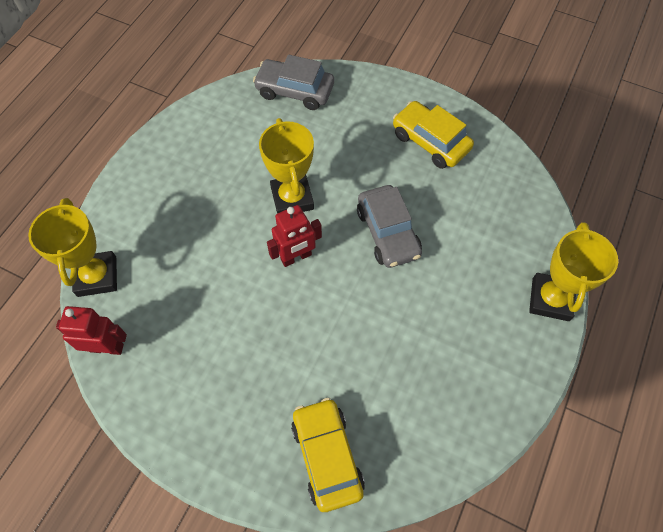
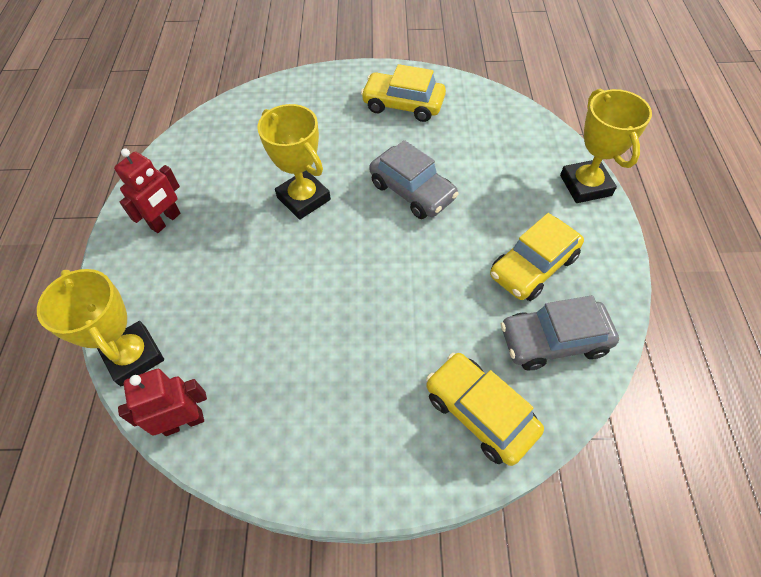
camera: 25 degrees left, 5 degrees down
grey car [253,54,334,110] -> grey car moved to [501,295,619,370]
red robot [267,205,322,267] -> red robot moved to [114,149,181,233]
none -> yellow car [490,213,584,301]

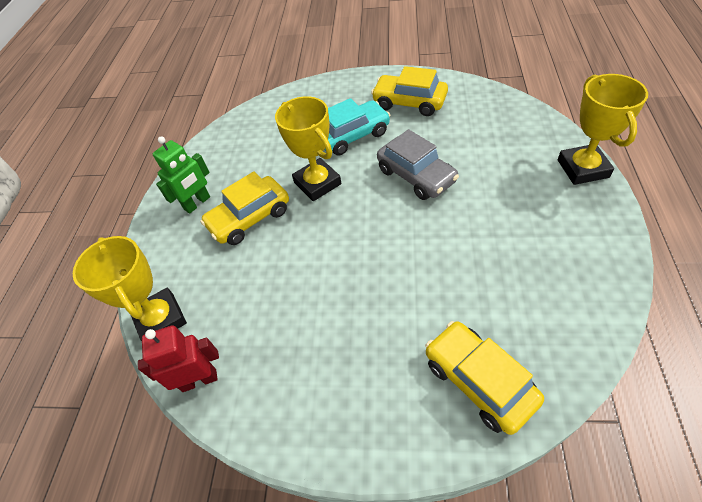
camera: 10 degrees right, 5 degrees down
red robot [114,149,181,233] -> green robot [153,136,210,214]
yellow car [490,213,584,301] -> yellow car moved to [200,171,289,245]
grey car [501,295,619,370] -> none
none -> turquoise car [324,98,390,156]

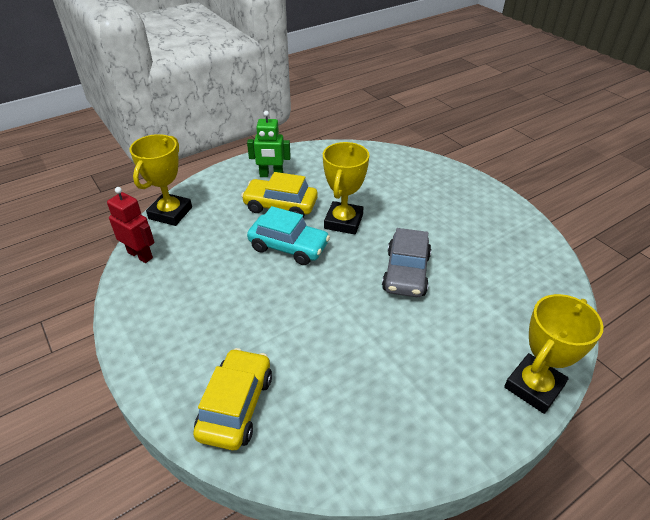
camera: 45 degrees right, 10 degrees down
turquoise car [324,98,390,156] -> turquoise car moved to [247,206,330,265]
yellow car [371,66,448,116] -> none

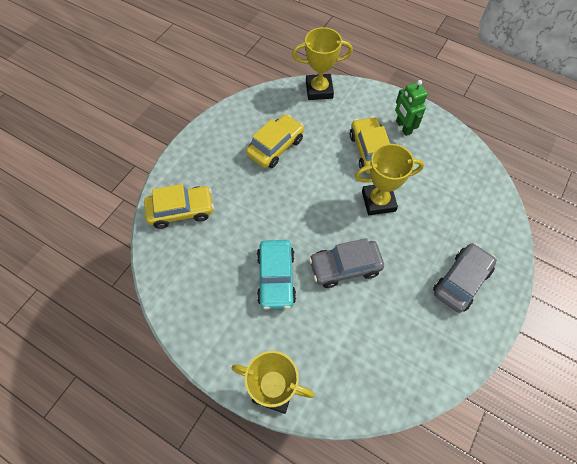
camera: 65 degrees right, 20 degrees up
red robot [107,187,155,263] -> none
turquoise car [247,206,330,265] -> turquoise car moved to [257,240,296,310]
none -> yellow car [246,114,304,168]
none -> grey car [433,243,497,313]

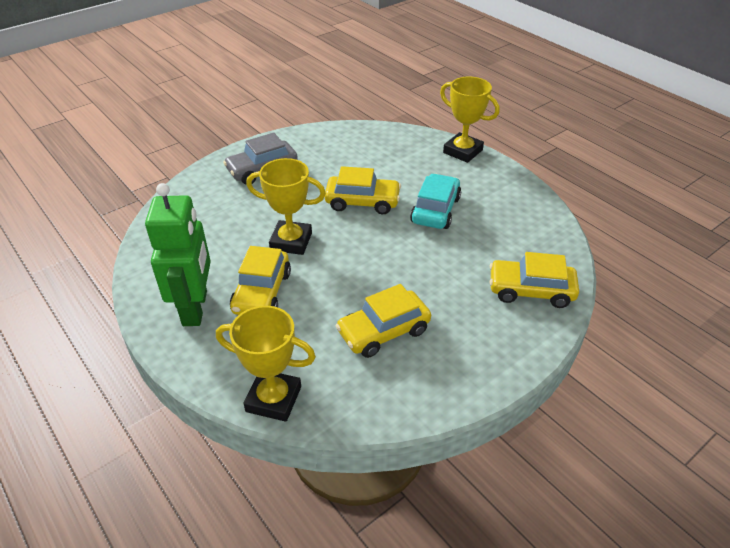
camera: 160 degrees left, 20 degrees down
grey car [309,238,384,288] -> yellow car [325,166,401,214]
green robot [395,80,428,136] -> green robot [145,183,211,326], size x1.64

